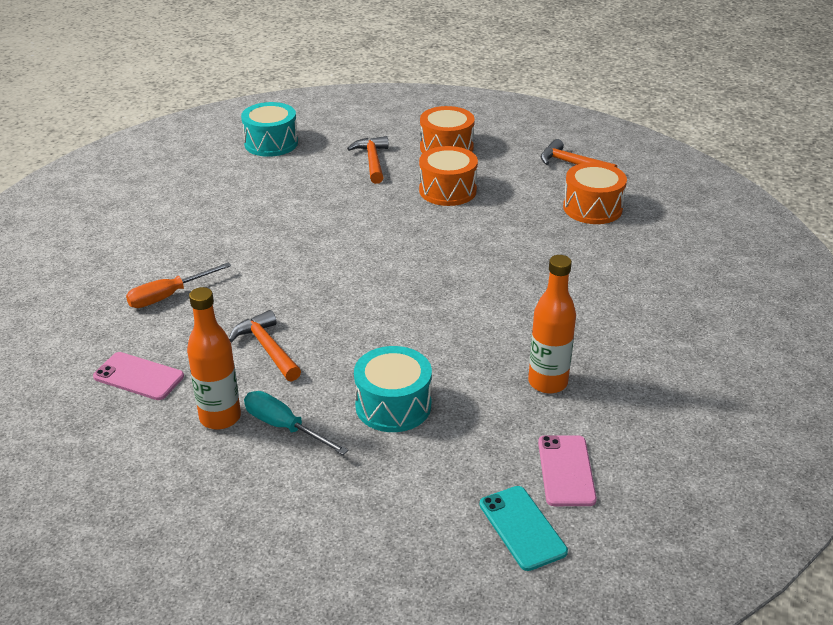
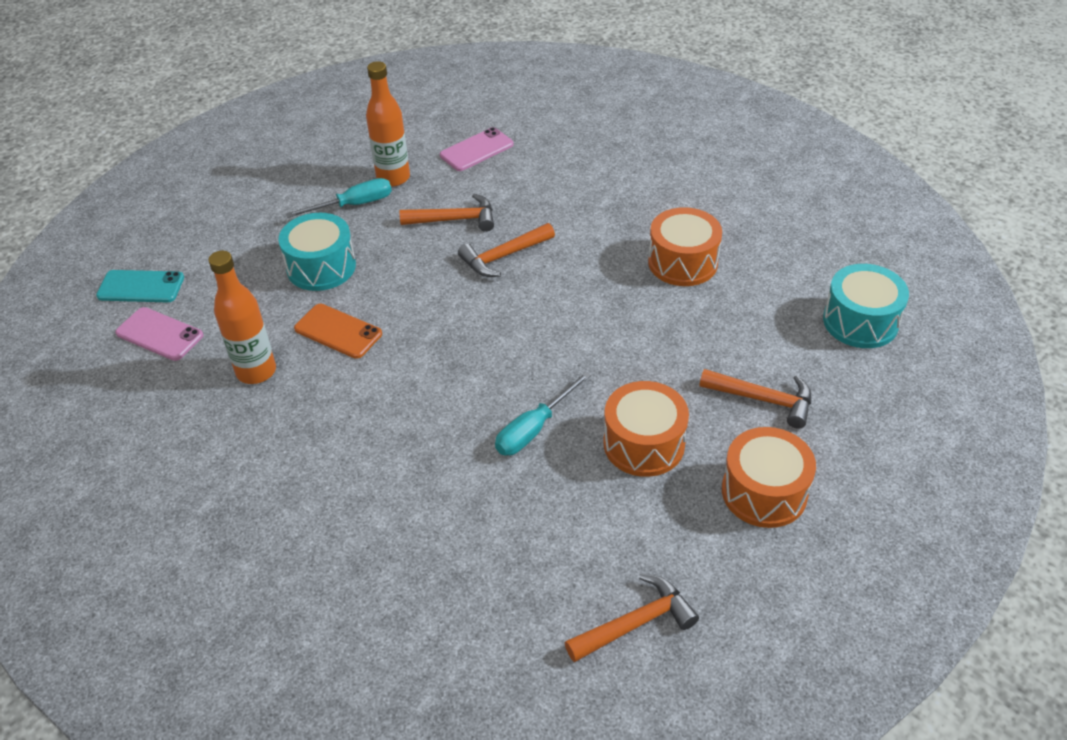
camera: 120 degrees right, 10 degrees up
orange screwdriver [126,263,231,308] -> none
orange drum [563,162,627,224] -> orange drum moved to [648,207,722,286]
none -> orange phone [294,304,382,359]
none -> orange hammer [458,223,555,277]
none -> turquoise screwdriver [495,372,591,456]

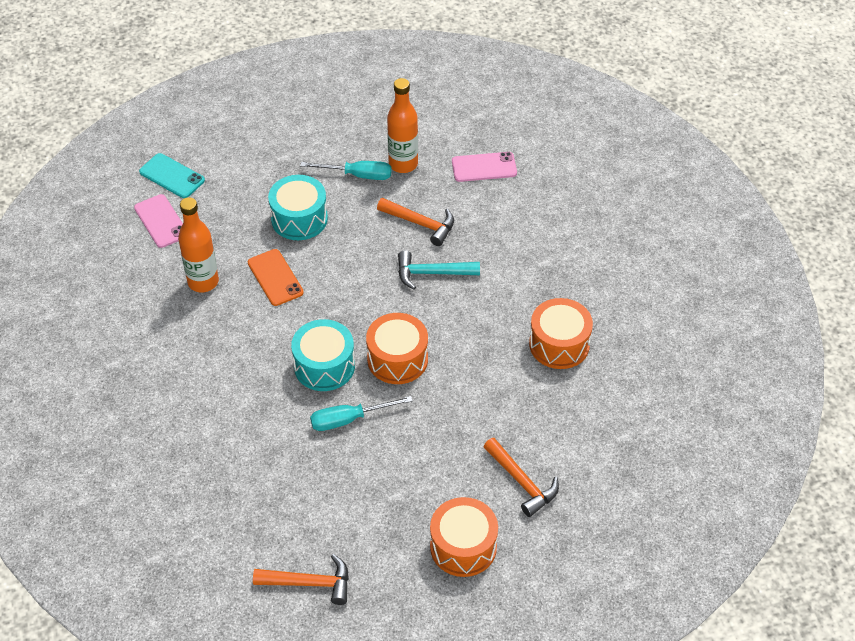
camera: 30 degrees right, 5 degrees up
orange hammer [458,223,555,277] -> turquoise hammer [398,251,480,290]
orange drum [604,381,689,477] -> orange drum moved to [366,313,428,384]
turquoise drum [823,264,909,348] -> turquoise drum moved to [291,319,355,391]

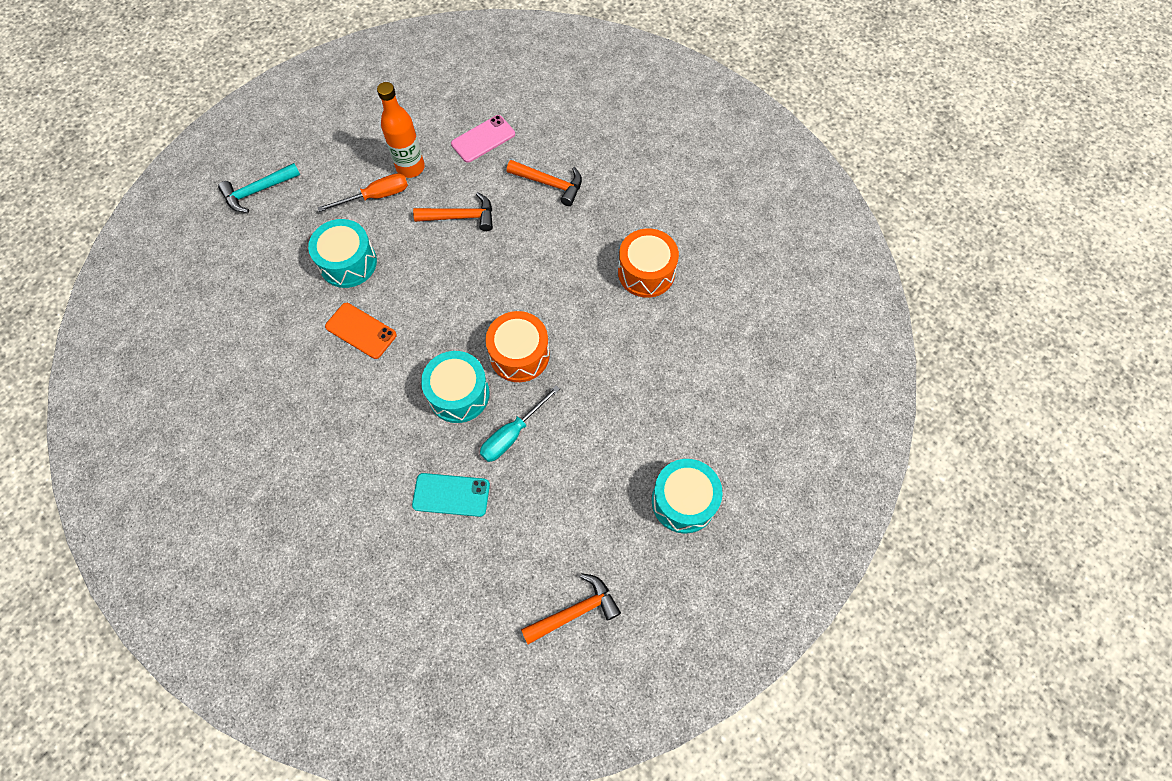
camera: 30 degrees left, 15 degrees up
pink phone [134,194,183,248] -> none
turquoise phone [139,153,205,198] -> turquoise phone moved to [412,473,490,517]
orange bottle [178,197,219,293] -> none
turquoise screwdriver [300,161,392,180] -> orange screwdriver [317,173,408,212]
turquoise hammer [398,251,480,290] -> turquoise hammer moved to [218,163,300,213]
orange drum [430,497,498,577] -> turquoise drum [652,459,723,533]
orange hammer [484,438,559,517] -> orange hammer moved to [507,160,582,206]

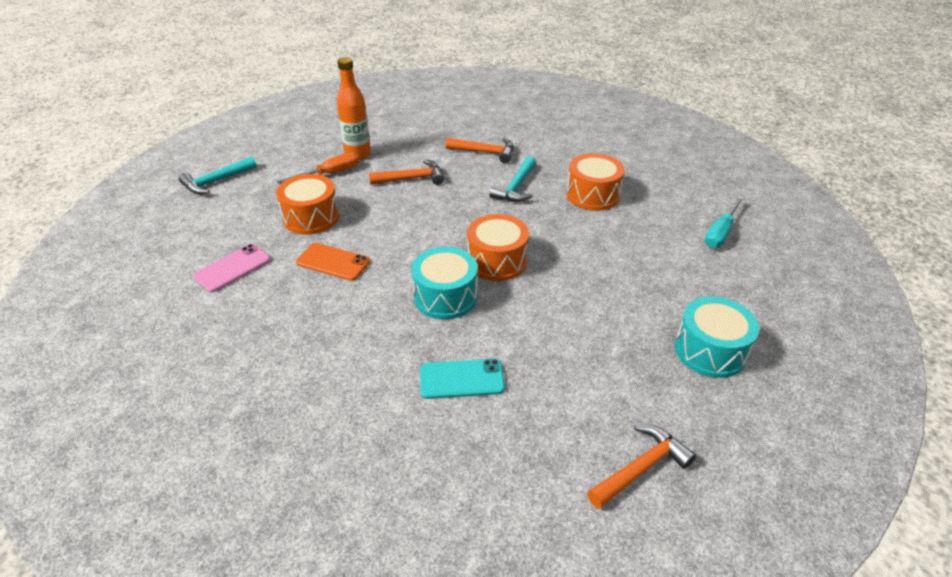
camera: 10 degrees left, 25 degrees down
turquoise drum [308,219,377,288] -> orange drum [276,174,339,235]
pink phone [451,115,515,163] -> pink phone moved to [193,244,271,292]
turquoise screwdriver [480,385,560,462] -> turquoise screwdriver moved to [705,196,744,248]
none -> turquoise hammer [489,156,536,202]

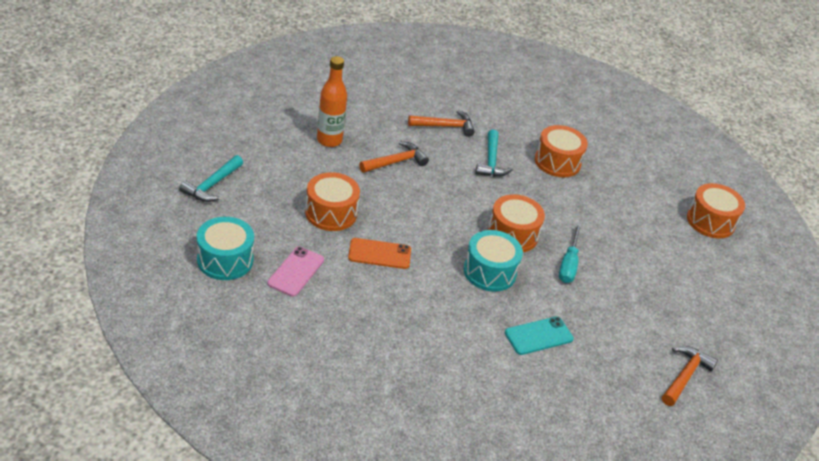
camera: 25 degrees left, 0 degrees up
orange screwdriver [277,152,359,184] -> none
turquoise drum [675,297,759,378] -> turquoise drum moved to [197,217,254,280]
turquoise screwdriver [705,196,744,248] -> turquoise screwdriver moved to [559,223,582,283]
none -> orange drum [687,183,745,238]

